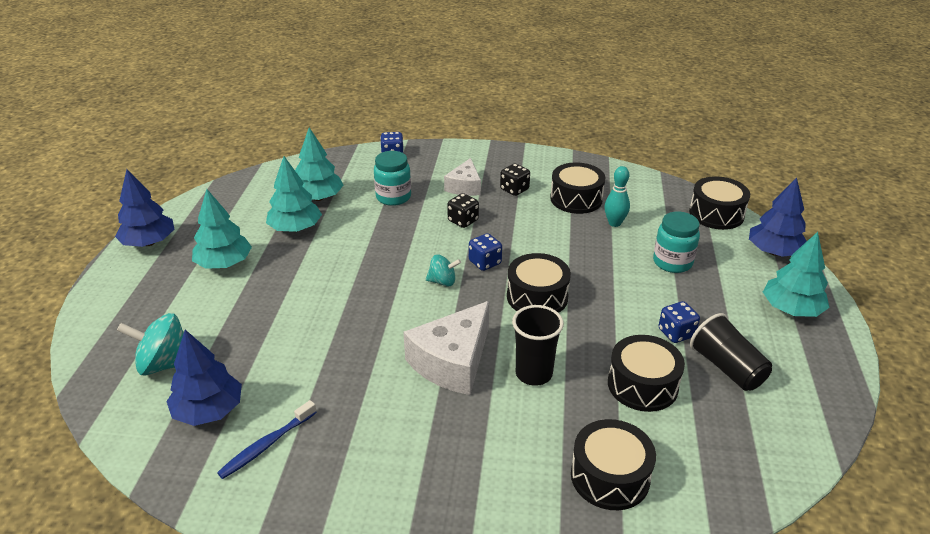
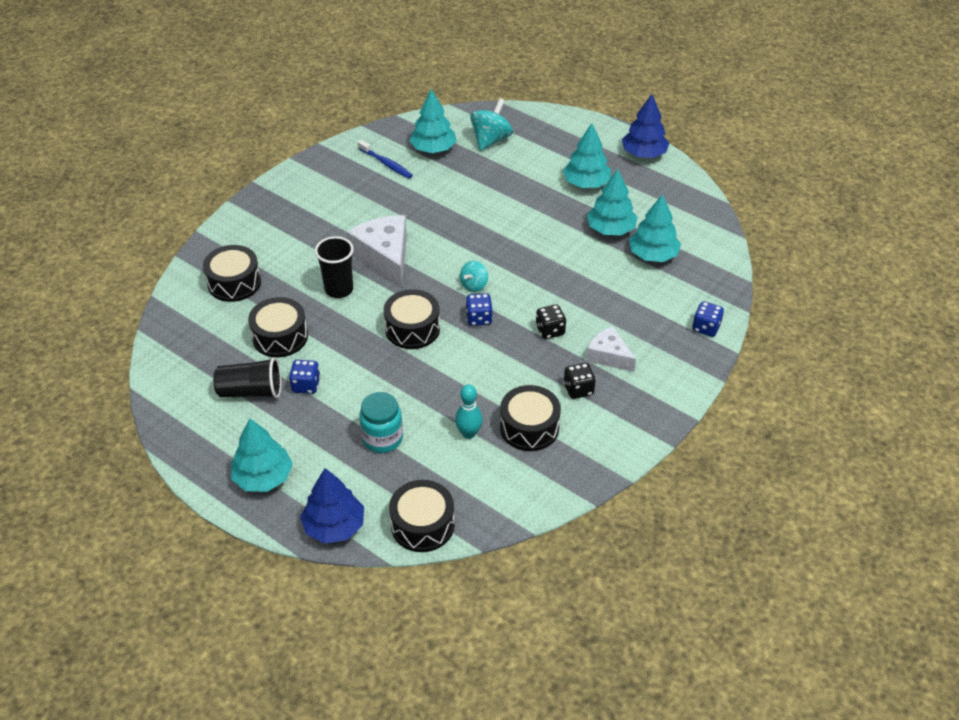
camera: 120 degrees right, 10 degrees up
blue tree [166,330,242,426] -> turquoise tree [409,89,456,153]
blue toothbrush [217,400,317,479] -> blue toothbrush turned 150 degrees clockwise [358,140,413,179]
turquoise jar [374,151,411,206] -> none

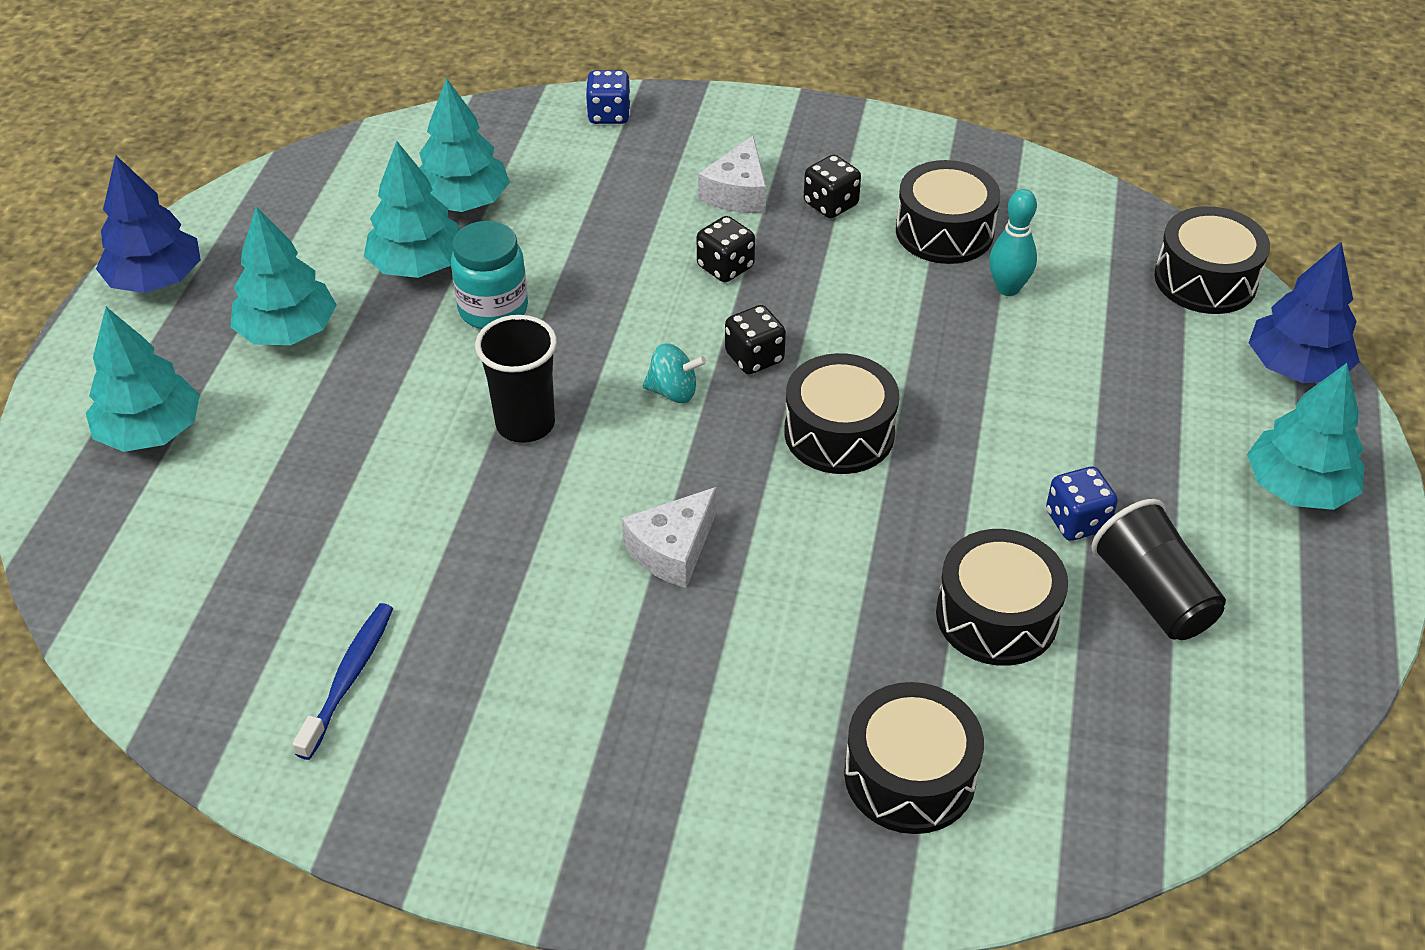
camera: 115 degrees left, 0 degrees up
black cup [315,236,354,298] -> black cup moved to [475,315,557,443]
white cheese [347,215,407,288] -> white cheese [622,487,717,588], size x0.61
turquoise jar [359,392,403,453] -> turquoise jar moved to [451,221,528,329]
turquoise tree [409,89,456,153] -> turquoise tree moved to [86,307,200,452]
blue dice [466,293,493,326] -> black dice [725,305,786,374]
turquoise spinning top [470,98,513,151] -> none

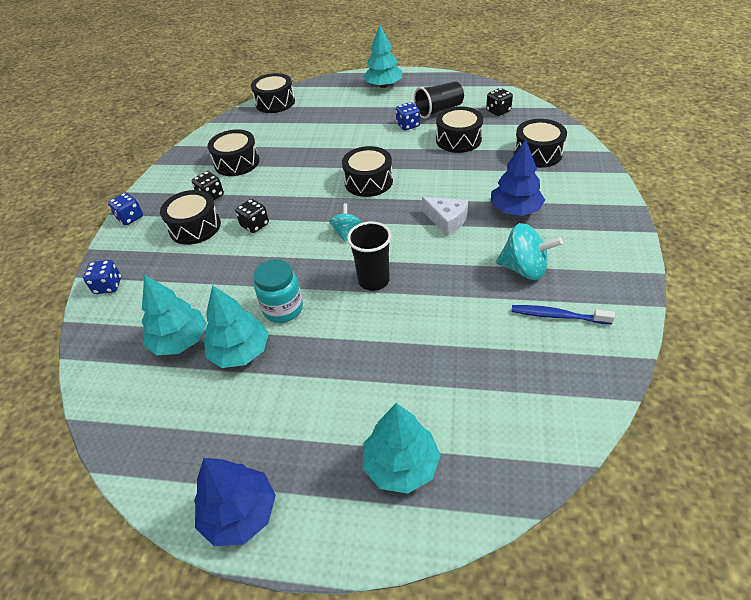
camera: 90 degrees left, 0 degrees up
turquoise tree [230,206,337,345] -> none
white cheese [698,136,766,213] -> black drum [160,190,221,245]
black dice [725,305,786,374] -> black dice moved to [486,88,513,116]
turquoise bowling pin [989,189,1037,296] -> none
blue tree [1249,242,1360,383] -> blue tree moved to [491,139,545,216]
none -> blue dice [108,193,143,225]
none -> turquoise spinning top [496,223,563,280]

